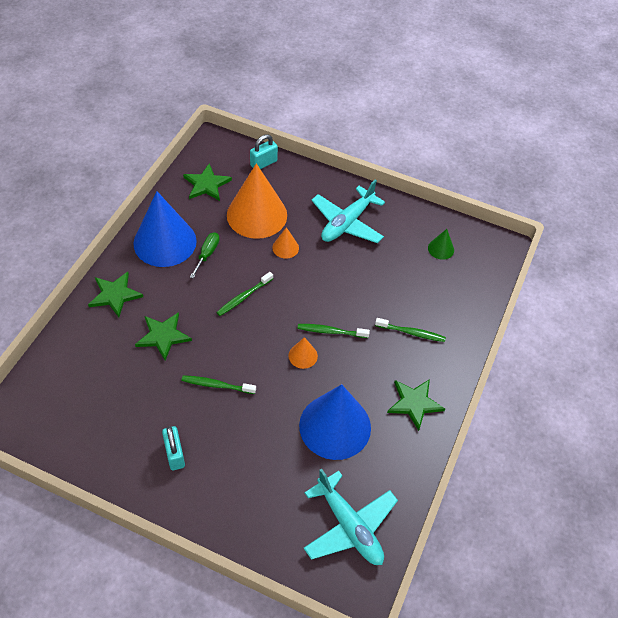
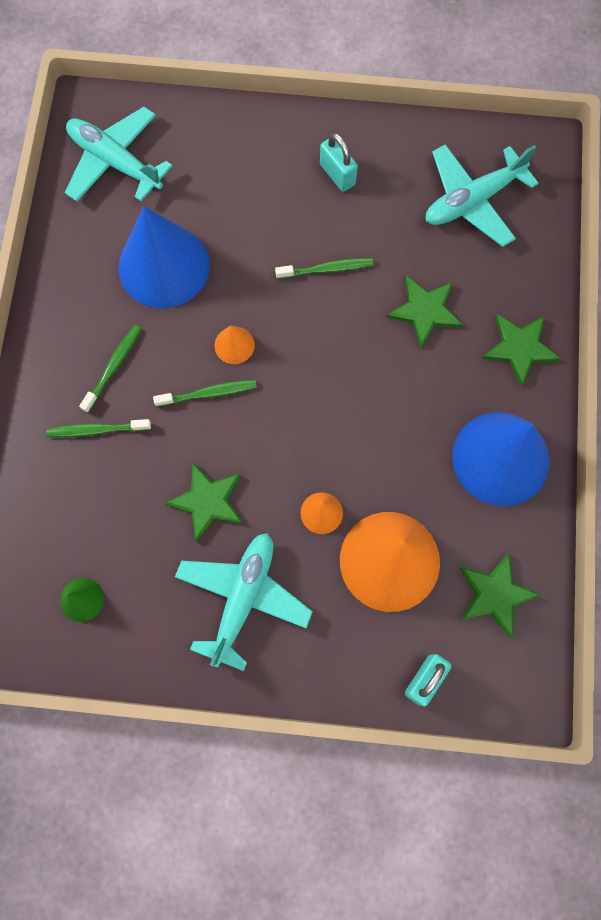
camera: 165 degrees right, 20 degrees up
green screwdriver [190,232,220,278] -> none
green toothbrush [216,272,273,316] -> green toothbrush moved to [79,325,141,413]
green star [387,379,445,431] -> green star moved to [165,462,243,542]
none -> turquoise plane [426,144,539,247]

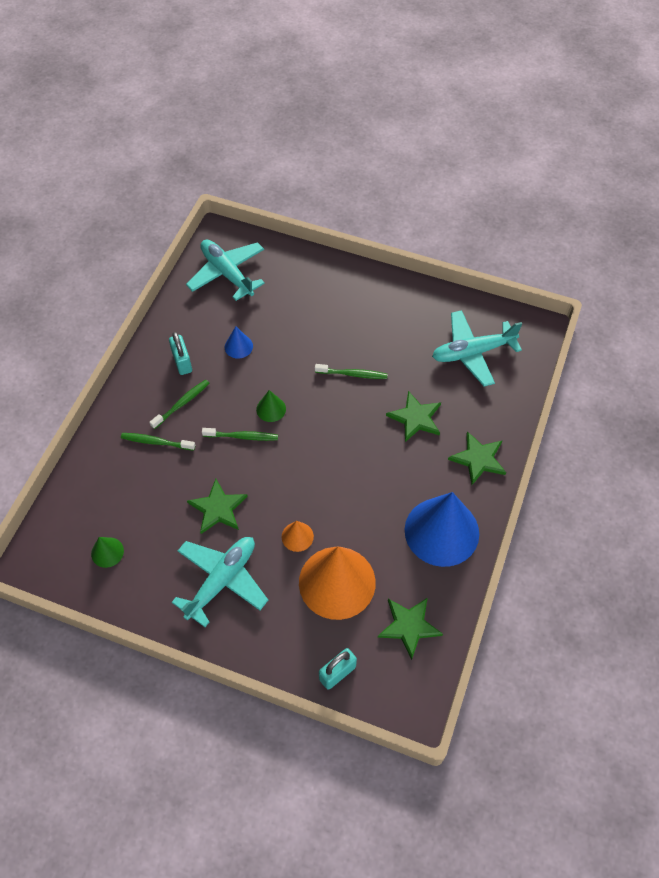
camera: 15 degrees right, 15 degrees down
blue cone [118,206,210,308] -> blue cone [225,326,253,359], size x0.43
orange cone [214,326,255,364] -> green cone [256,390,286,422]
turquoise padlock [320,133,358,192] -> turquoise padlock moved to [169,332,192,375]

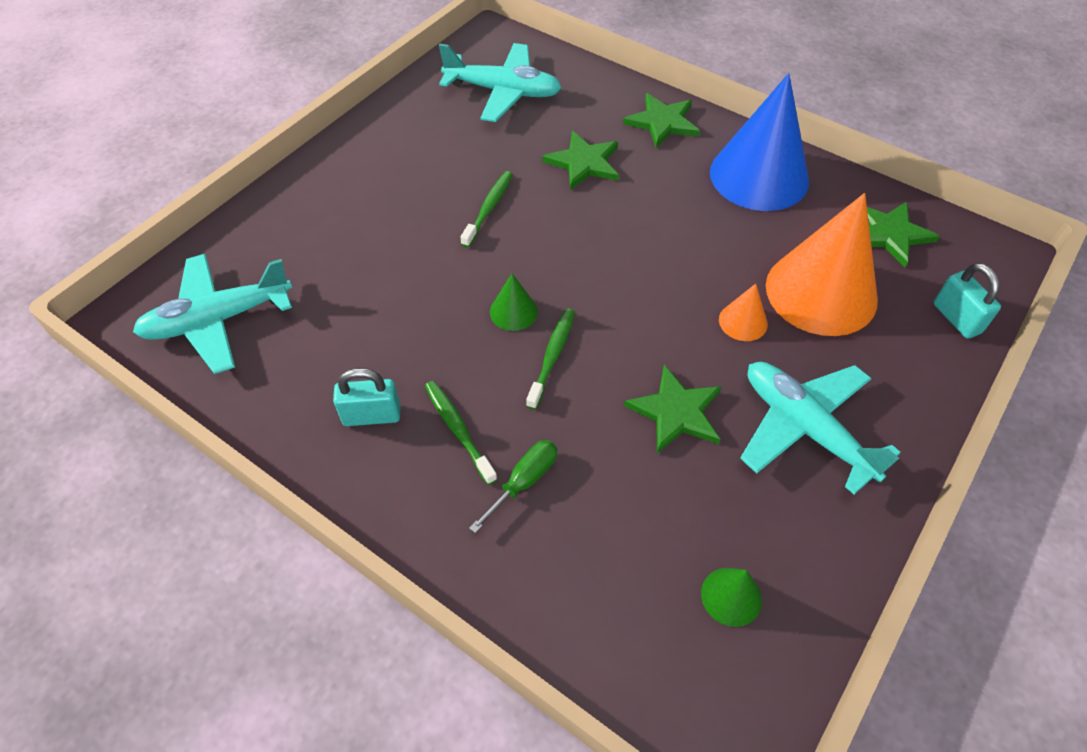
camera: 75 degrees left, 5 degrees down
green toothbrush [121,433,195,451] -> green screwdriver [469,440,557,533]
blue cone [225,326,253,359] -> none
turquoise plane [432,310,522,386] -> turquoise plane turned 75 degrees counterclockwise [439,43,562,122]

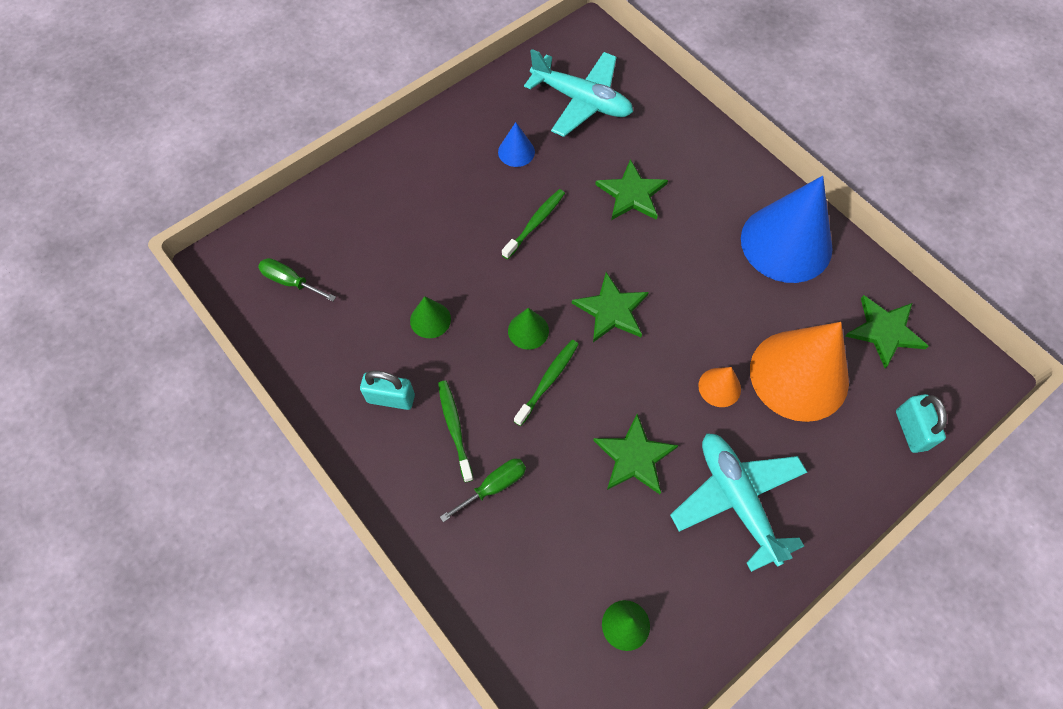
camera: 15 degrees right, 10 degrees up
turquoise plane [133,254,292,374] -> green screwdriver [258,258,336,301]
green star [623,93,700,148] -> green star moved to [572,272,649,342]
none -> green cone [410,296,451,338]
none -> blue cone [498,122,535,167]

